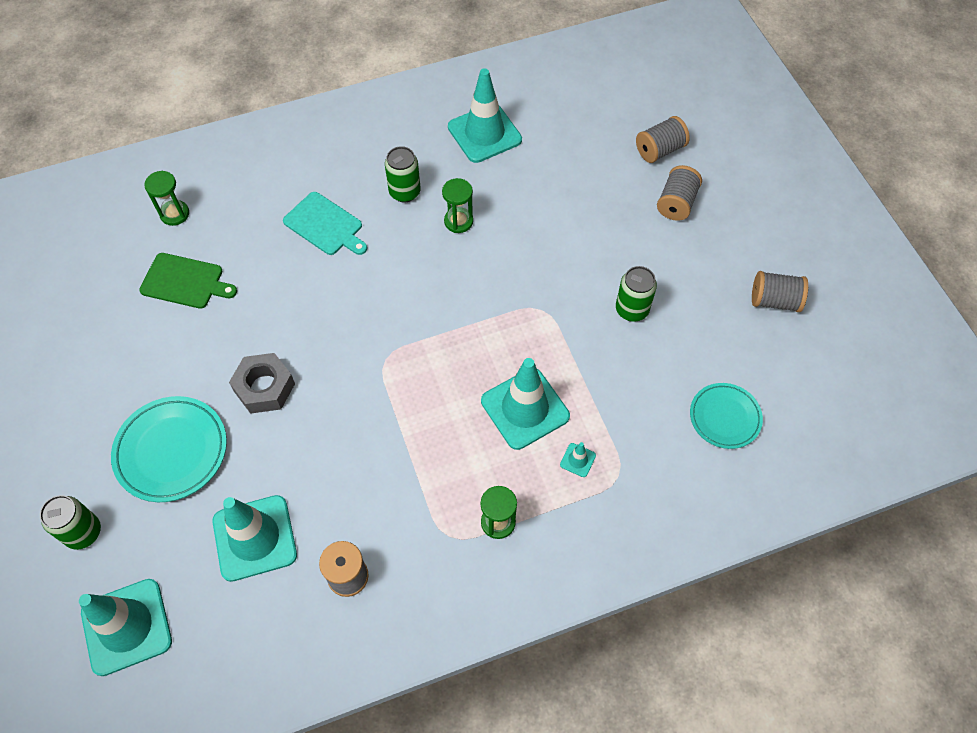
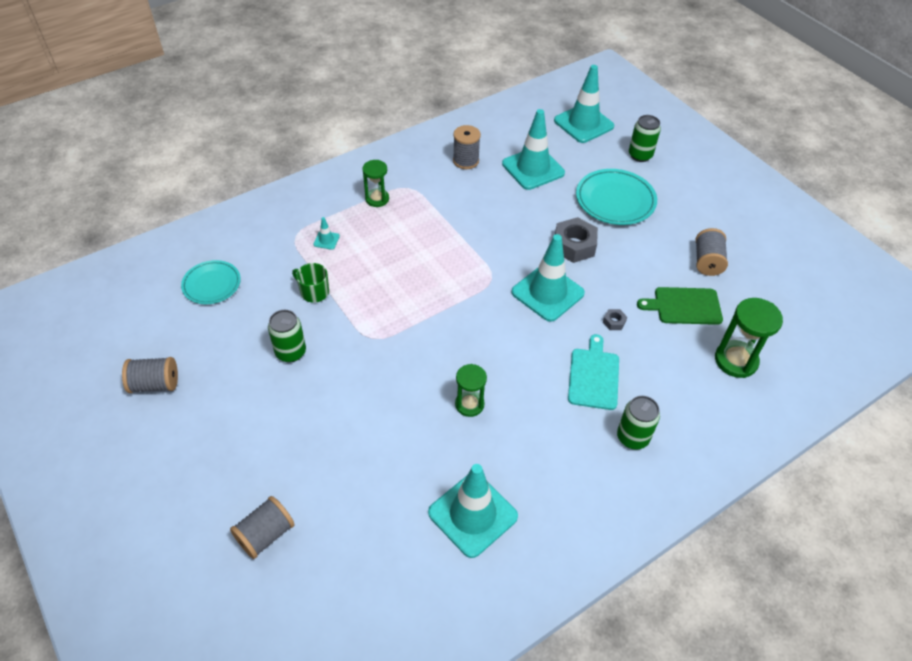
camera: 165 degrees right, 10 degrees down
green hourglass [144,171,189,226] -> green hourglass [715,298,783,378], size x1.54
turquoise cutting board [283,192,367,255] -> turquoise cutting board turned 75 degrees clockwise [568,334,619,410]
green can [385,146,421,203] -> green can moved to [617,396,660,449]
turquoise traffic cone [481,358,570,450] -> turquoise traffic cone moved to [512,234,585,322]
grey spool [657,165,702,221] -> grey spool moved to [696,228,728,276]
none -> green mug [292,263,329,303]
none -> grey nut [603,309,627,330]

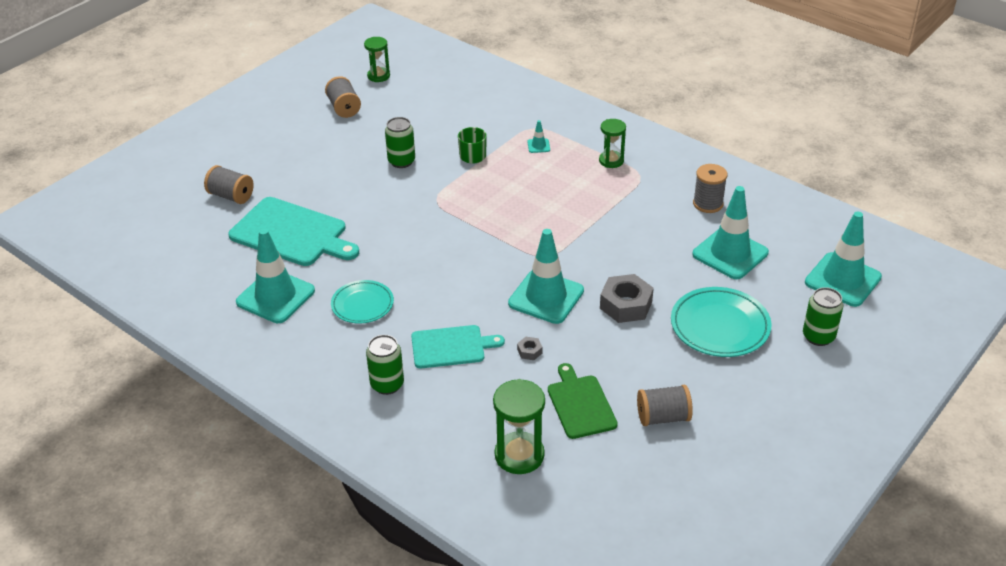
camera: 75 degrees right, 10 degrees down
turquoise plate [181,260,241,304] -> turquoise plate moved to [331,280,394,324]
green hourglass [455,364,487,417] -> green hourglass moved to [364,37,390,82]
none -> turquoise cutting board [228,197,359,266]

